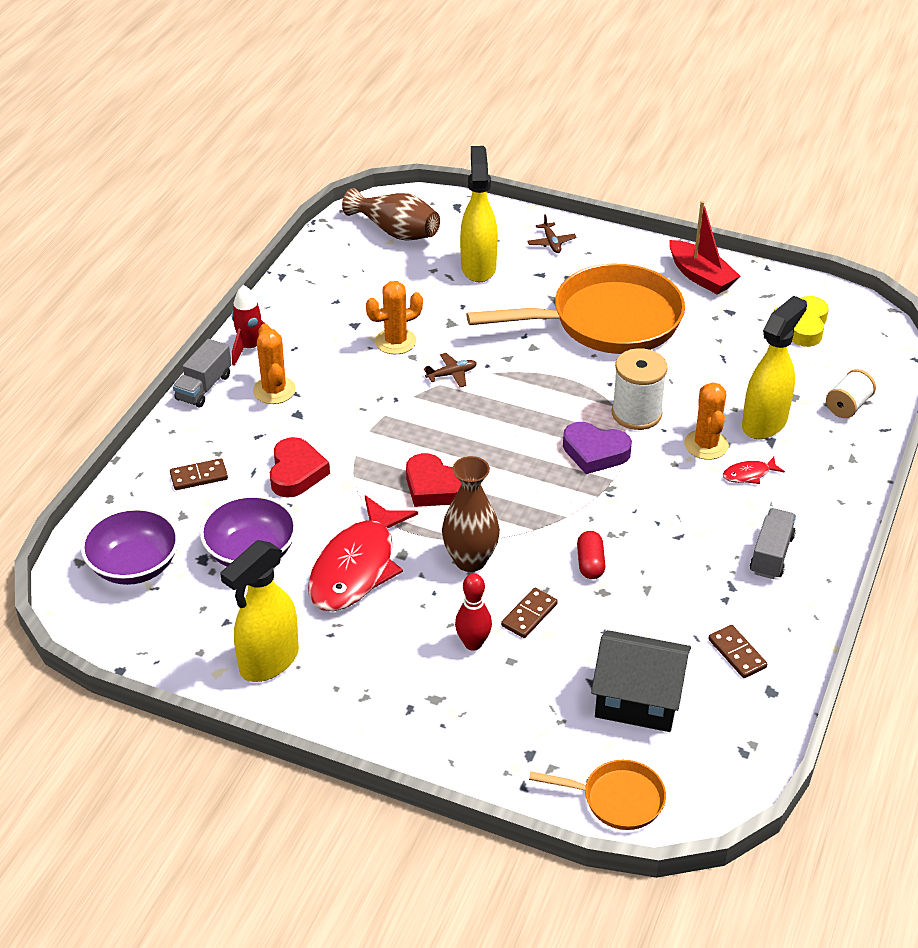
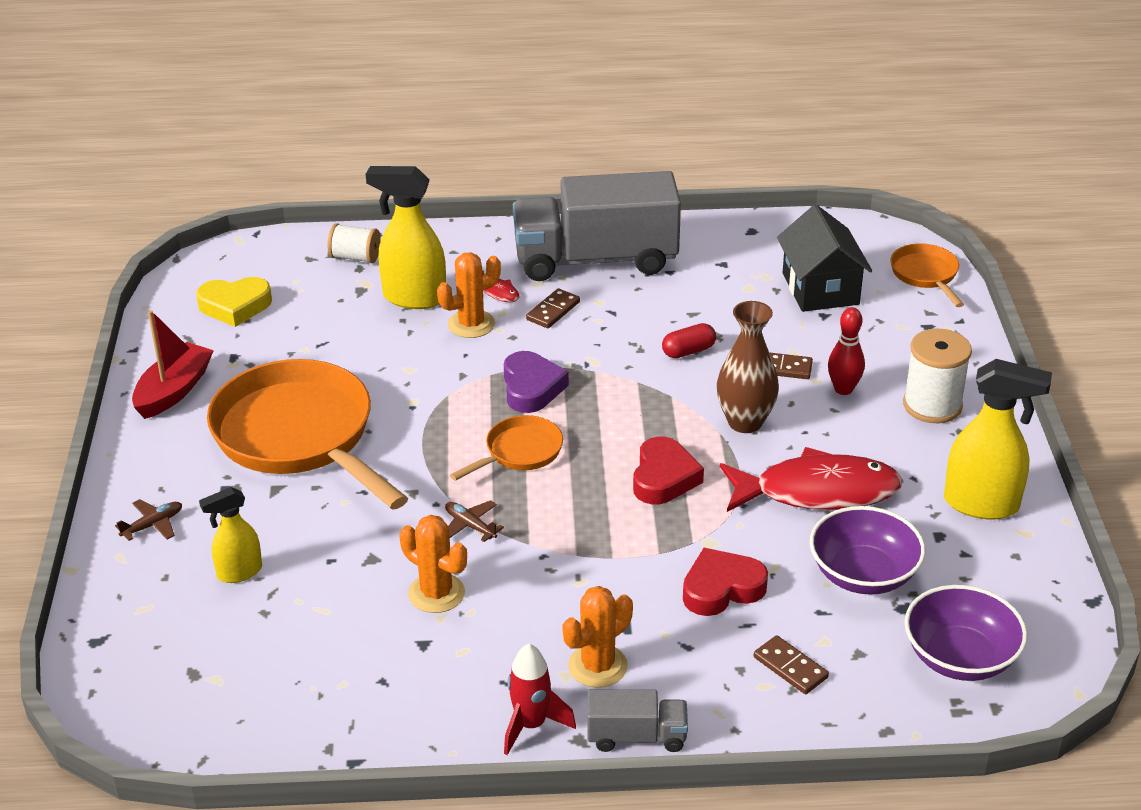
camera: 115 degrees left, 5 degrees down
brown vase [342,188,440,241] -> none
yellow spray bottle [460,146,498,282] -> yellow spray bottle [199,487,262,583], size x0.60
white spool [612,348,668,430] -> white spool moved to [903,329,972,423]
brown domino [708,625,767,678] -> brown domino moved to [526,288,580,328]
grey truck [750,508,796,579] -> grey truck [513,171,681,281], size x2.21
none -> orange pan [450,415,563,481]

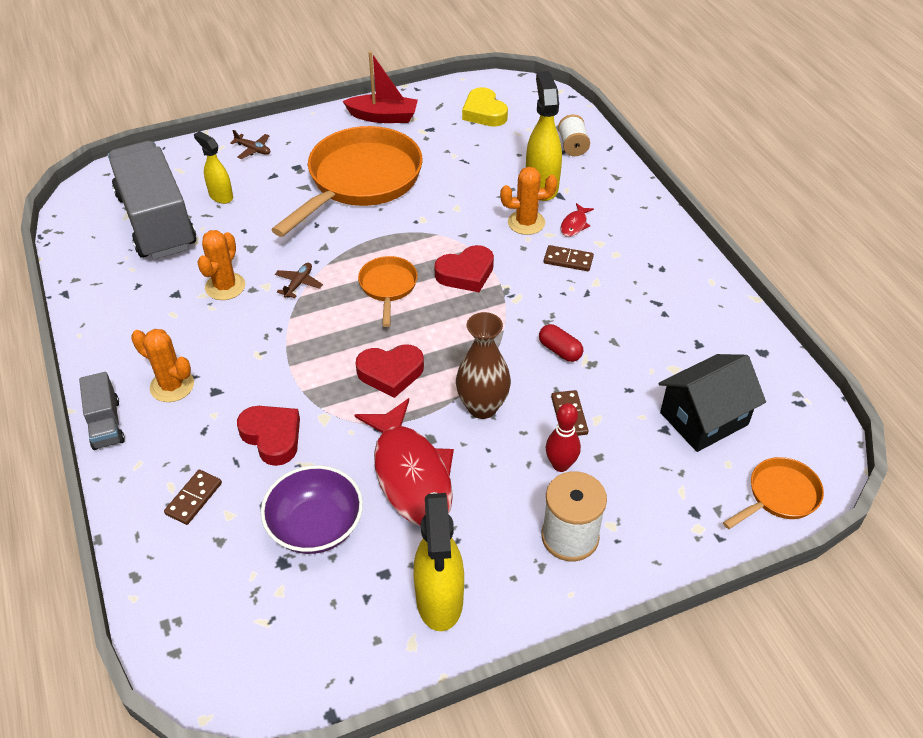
camera: 70 degrees right, 10 degrees up
orange cactus [437,252,501,338] -> orange cactus turned 45 degrees counterclockwise [500,167,557,235]
orange pan [450,415,563,481] -> orange pan turned 120 degrees counterclockwise [358,256,418,327]
purple heart [504,351,569,413] -> red heart [434,245,494,292]
red rocket [504,644,576,755] -> none
grey truck [513,171,681,281] -> grey truck moved to [108,141,196,259]
purple bowl [905,585,1027,681] -> none

